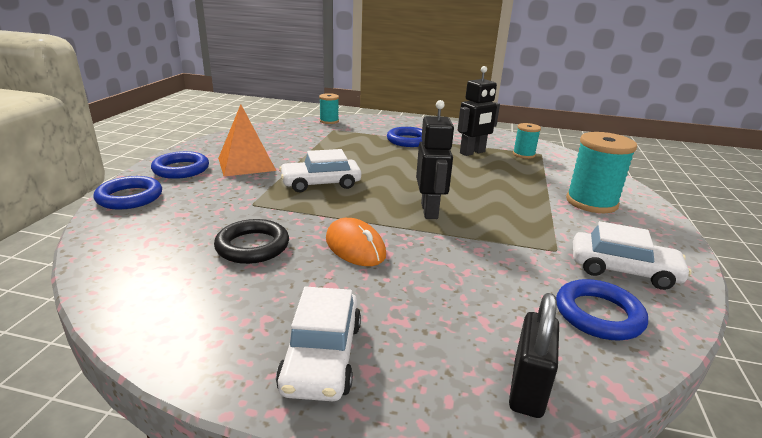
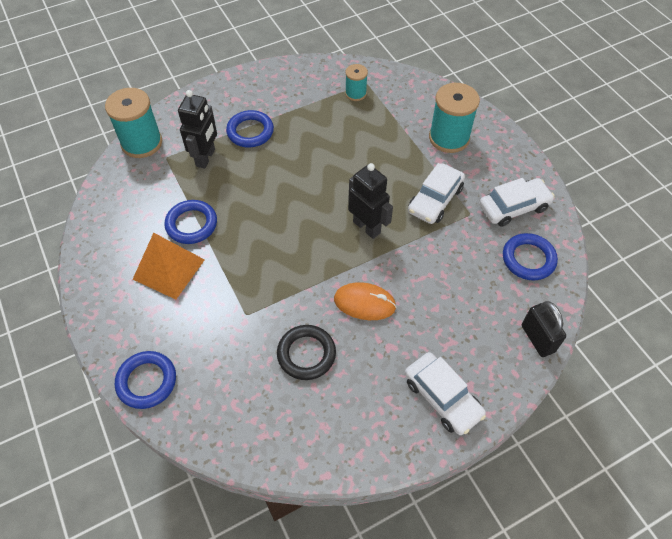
camera: 40 degrees left, 30 degrees up
blue ring [151,151,209,179] -> blue ring moved to [164,200,217,244]
white car [279,149,361,192] -> white car moved to [408,163,465,224]
turquoise spool [319,93,339,124] -> turquoise spool [105,88,162,158], size x1.80
black robot [458,66,500,156] -> black robot moved to [178,90,217,169]

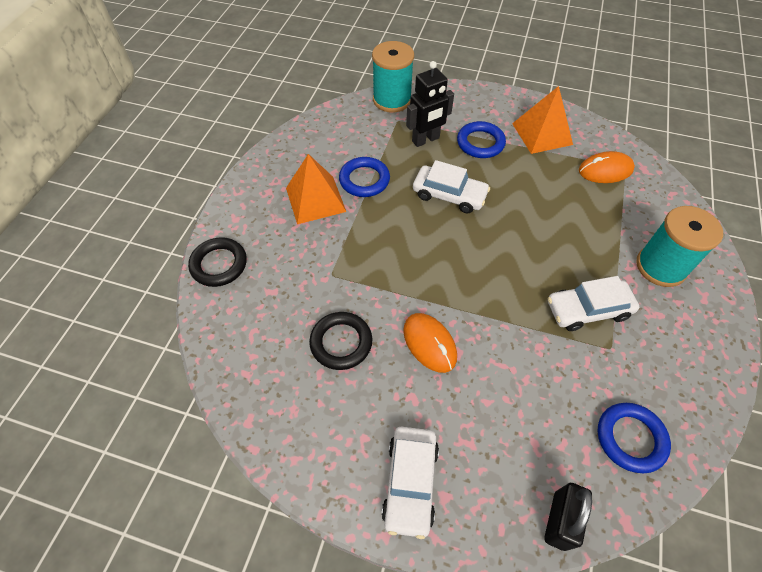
camera: 45 degrees right, 0 degrees up
blue ring [115,351,176,409] -> black ring [188,237,247,287]
turquoise spool [345,64,368,101] -> orange mouse [579,151,635,183]
black robot [348,163,393,239] -> none
white car [479,178,555,227] -> white car moved to [413,160,490,213]
none -> orange pyramid [512,86,573,154]

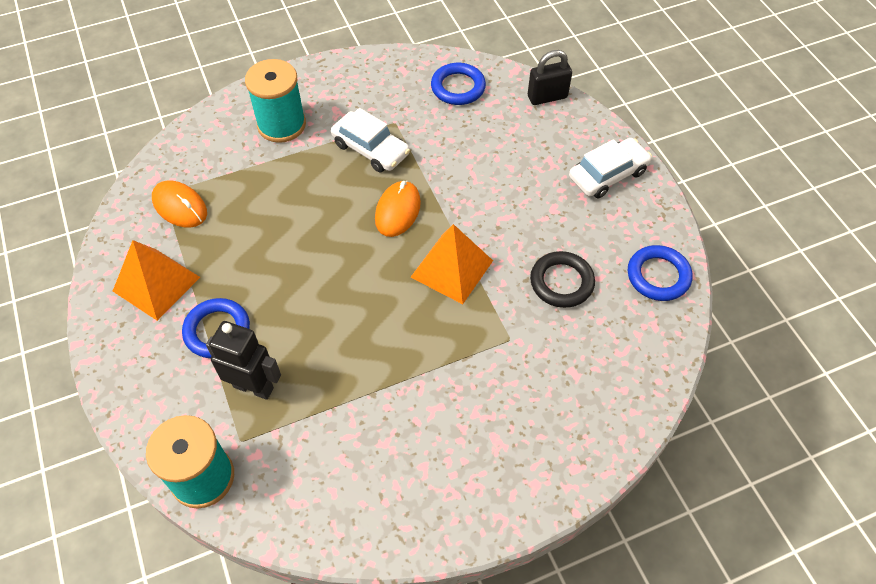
camera: 130 degrees left, 0 degrees up
black ring [188,237,247,287] -> none
orange pyramid [286,154,346,224] -> orange pyramid moved to [411,224,493,304]
blue ring [339,157,390,197] -> blue ring moved to [628,245,693,301]
orange mouse [403,313,457,373] -> orange mouse moved to [375,181,421,237]
white car [413,160,490,213] -> none

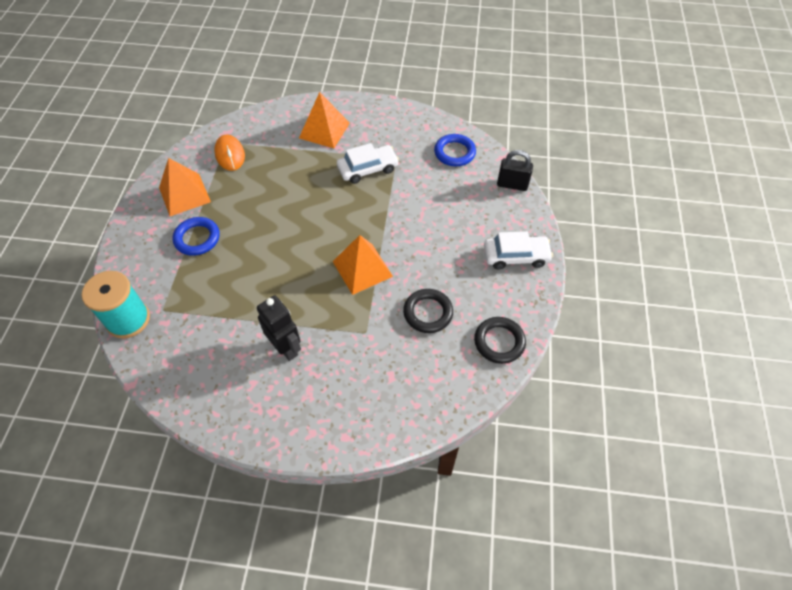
camera: 30 degrees right, 0 degrees up
black robot [206,321,281,400] -> black robot moved to [257,295,301,361]
turquoise spool [245,59,306,143] -> orange pyramid [299,92,350,148]
white car [331,108,410,172] -> white car turned 90 degrees counterclockwise [337,143,399,184]
orange mouse [375,181,421,237] -> none
blue ring [628,245,693,301] -> black ring [474,317,526,364]

